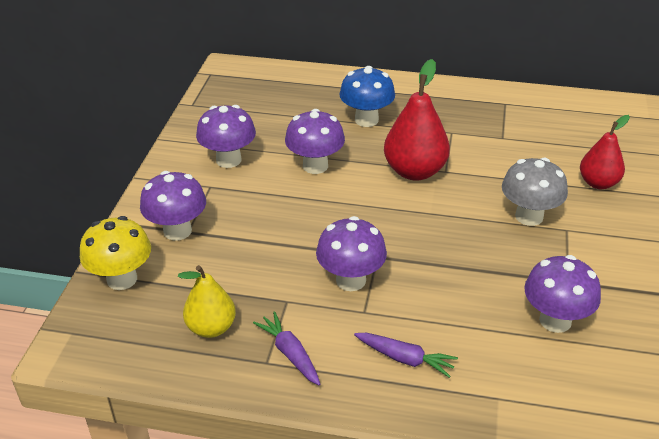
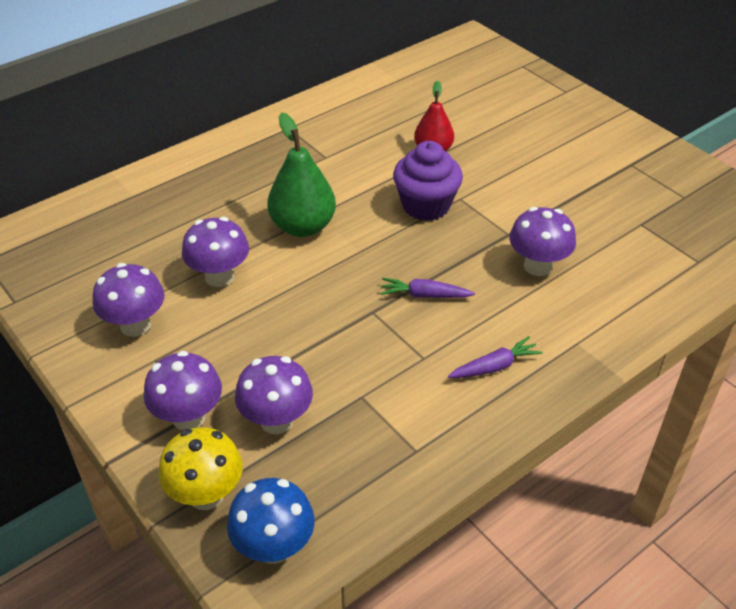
camera: 50 degrees left, 5 degrees up
yellow pear [178,265,236,338] -> none
purple carrot [253,312,320,385] -> purple carrot moved to [380,278,475,298]
purple mushroom [316,216,387,291] -> purple mushroom moved to [235,356,313,434]
blue mushroom [340,66,395,127] -> blue mushroom moved to [227,478,315,564]
red pear [384,59,450,181] -> green pear [267,113,336,237]
grey mushroom [502,157,568,226] -> purple cupcake [393,141,463,221]

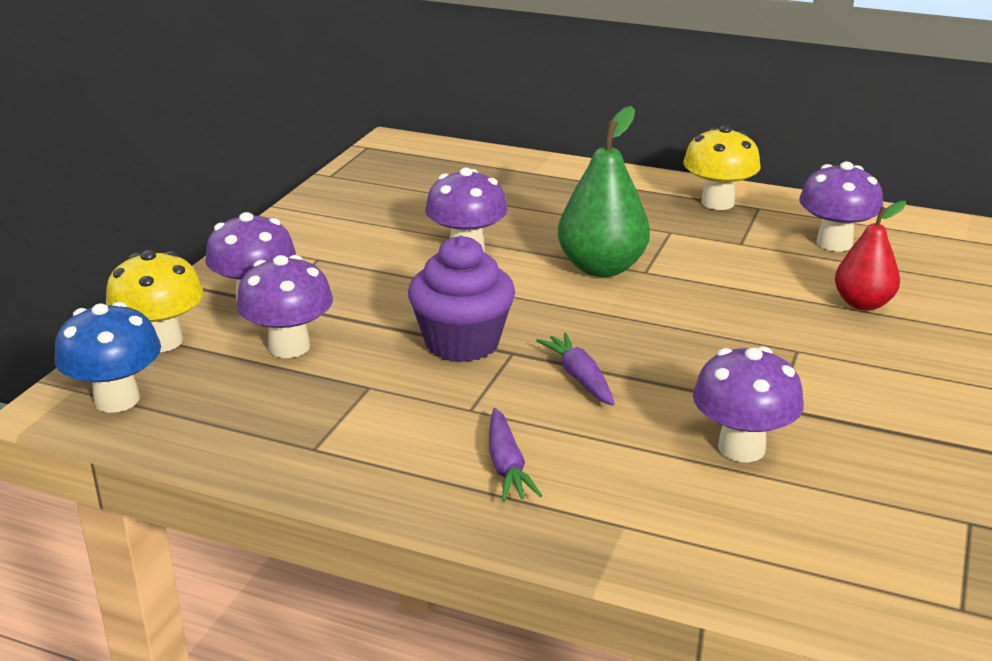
camera: 60 degrees right, 15 degrees down
purple mushroom [93,263,165,337] -> purple mushroom moved to [799,161,883,252]
purple cupcake [393,141,463,221] -> purple cupcake moved to [408,236,515,362]
purple carrot [448,336,543,378] -> purple carrot turned 45 degrees clockwise [489,408,542,502]
none -> yellow mushroom [683,125,761,210]

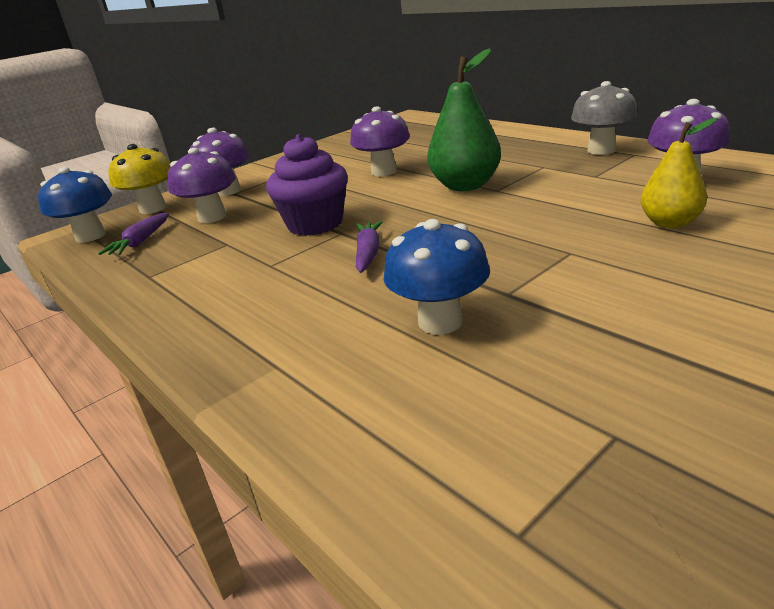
camera: 30 degrees right, 0 degrees up
purple carrot [489,408,542,502] -> purple carrot moved to [98,213,169,255]
yellow mushroom [683,125,761,210] -> grey mushroom [571,81,638,155]
purple mushroom [693,346,804,463] -> blue mushroom [384,219,490,334]
red pear [835,201,906,311] -> yellow pear [641,118,717,228]

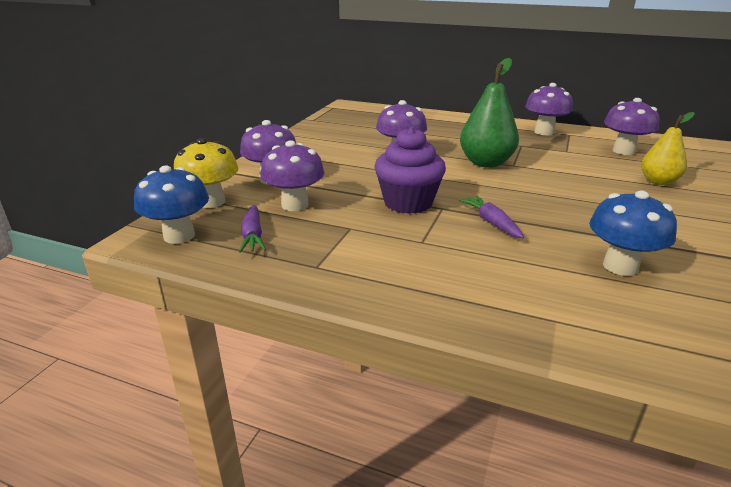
camera: 30 degrees left, 0 degrees up
grey mushroom [571,81,638,155] -> purple mushroom [525,83,573,135]

